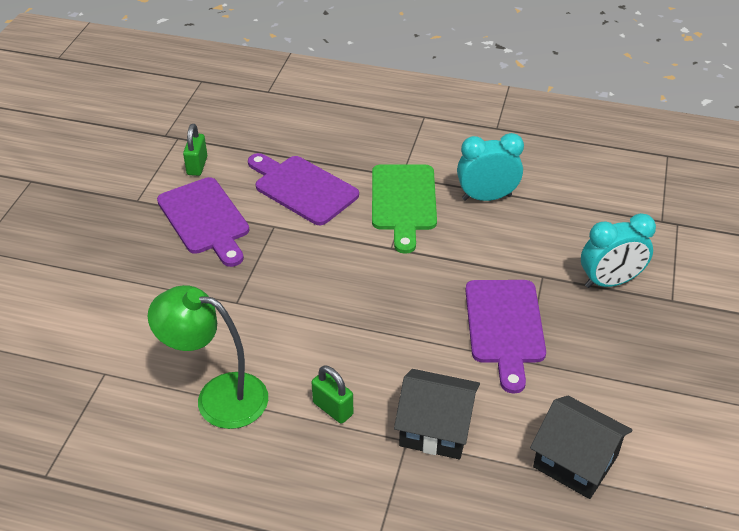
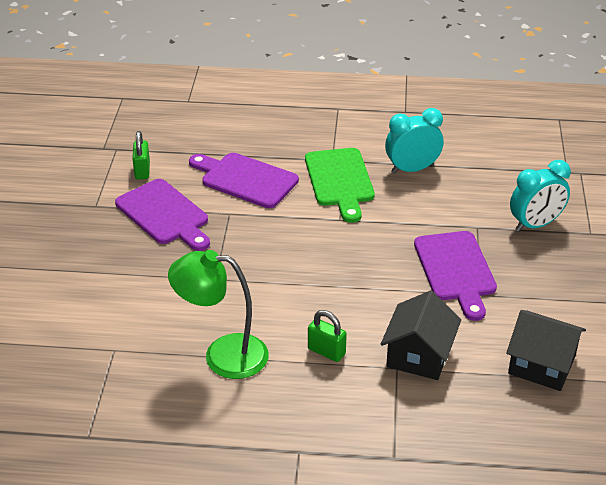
camera: 10 degrees left, 5 degrees down
black house [394,369,480,459] -> black house turned 75 degrees counterclockwise [381,291,461,380]

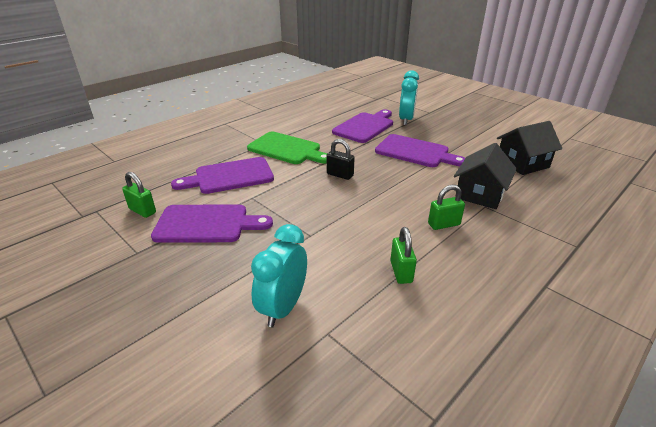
camera: 50 degrees left, 5 degrees down
green lamp [168,250,269,379] -> green padlock [390,227,417,284]
black house [381,291,461,380] -> black house turned 60 degrees clockwise [454,143,517,209]
turquoise clock [385,108,443,174] -> turquoise clock moved to [251,224,307,328]
none -> black padlock [327,139,355,180]
none -> purple cutting board [332,109,393,143]

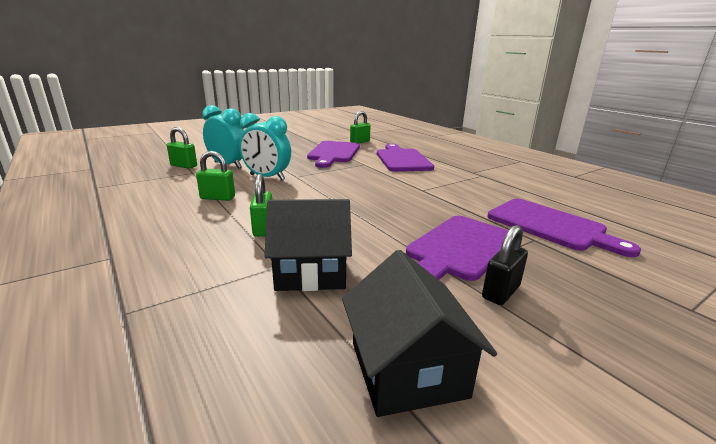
camera: 100 degrees right, 10 degrees down
green cutting board [247,132,328,164] -> none
black padlock [327,139,355,180] -> black padlock moved to [482,225,528,305]
turquoise clock [399,70,419,125] -> turquoise clock moved to [239,113,291,180]
black house [454,143,517,209] -> black house turned 45 degrees counterclockwise [264,199,352,291]
none -> green padlock [167,127,197,169]

